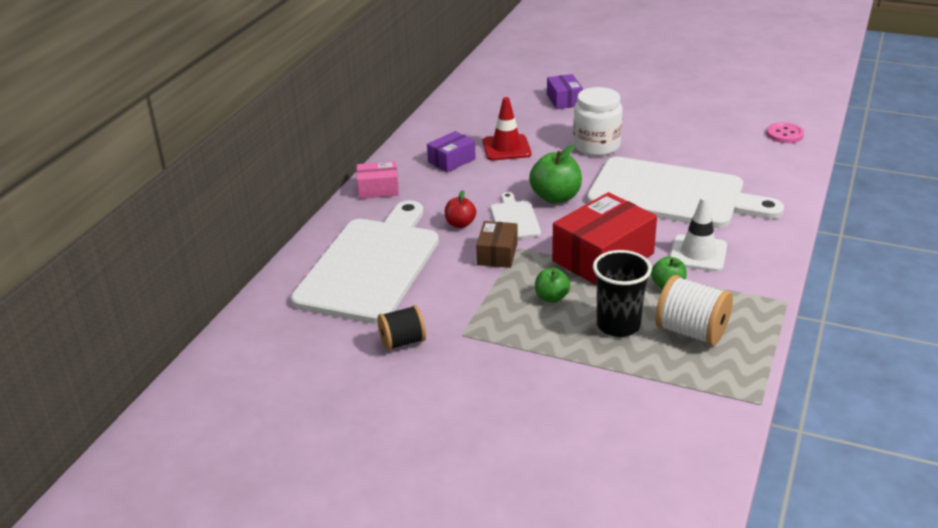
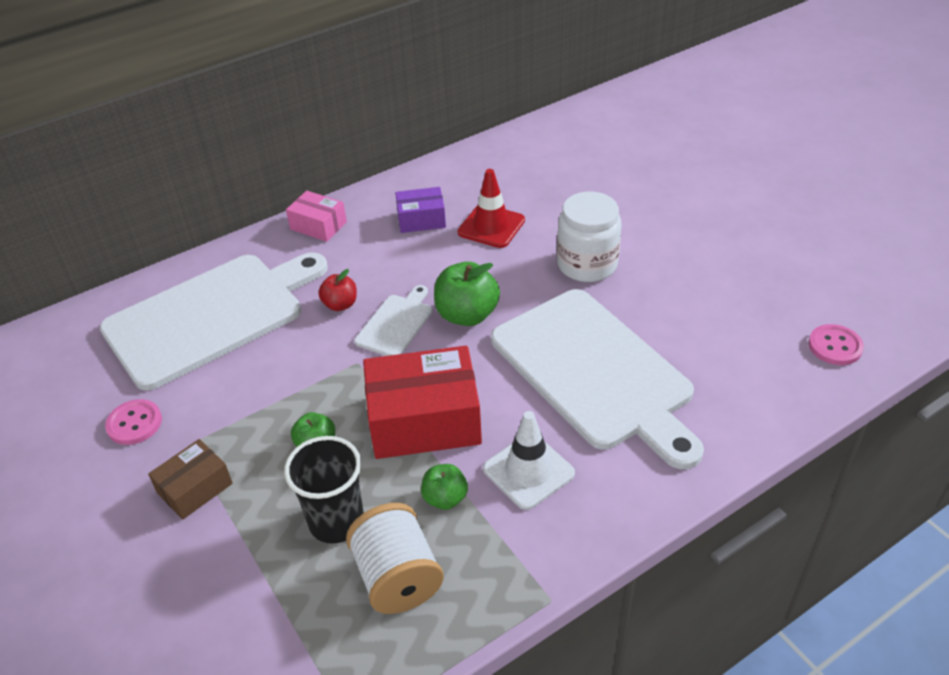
camera: 35 degrees right, 10 degrees up
black spool [377,305,426,351] -> pink button [105,399,162,445]
brown box [476,221,518,268] -> brown box moved to [148,439,233,520]
purple box [547,74,583,109] -> none

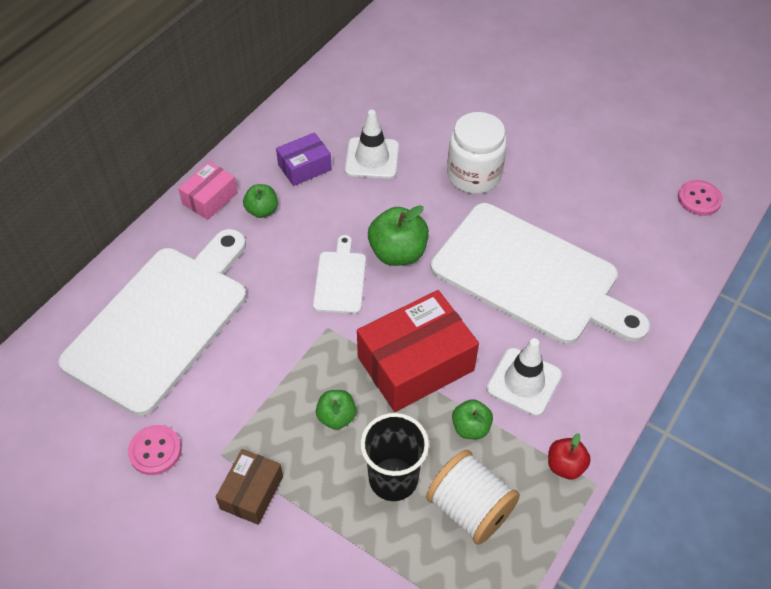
camera: 25 degrees left, 10 degrees up
pink box [286,191,347,242] -> pink box turned 60 degrees counterclockwise [178,161,238,220]
red apple [318,269,357,311] -> red apple moved to [548,433,591,479]
red traffic cone [458,169,525,248] -> white traffic cone [345,110,399,179]
none -> green apple [243,184,278,218]

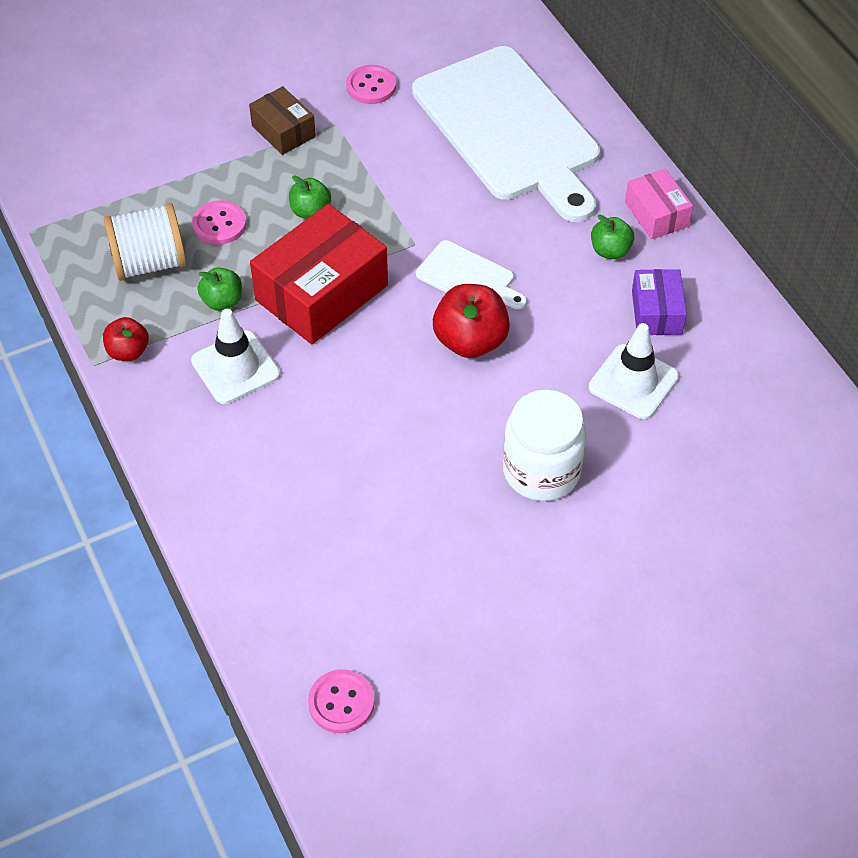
camera: 120 degrees right, 0 degrees up
red box [357,290,479,412] -> red box turned 45 degrees clockwise [250,204,388,344]
black cup [360,413,429,501] -> pink button [192,200,247,245]
green apple [368,205,429,266] -> red apple [433,284,510,358]
white cutting board [431,203,650,344] -> none

